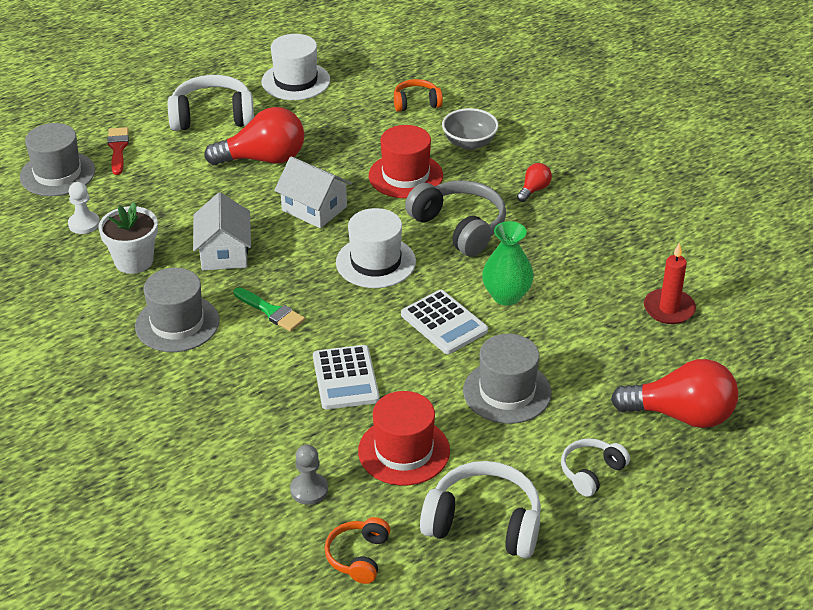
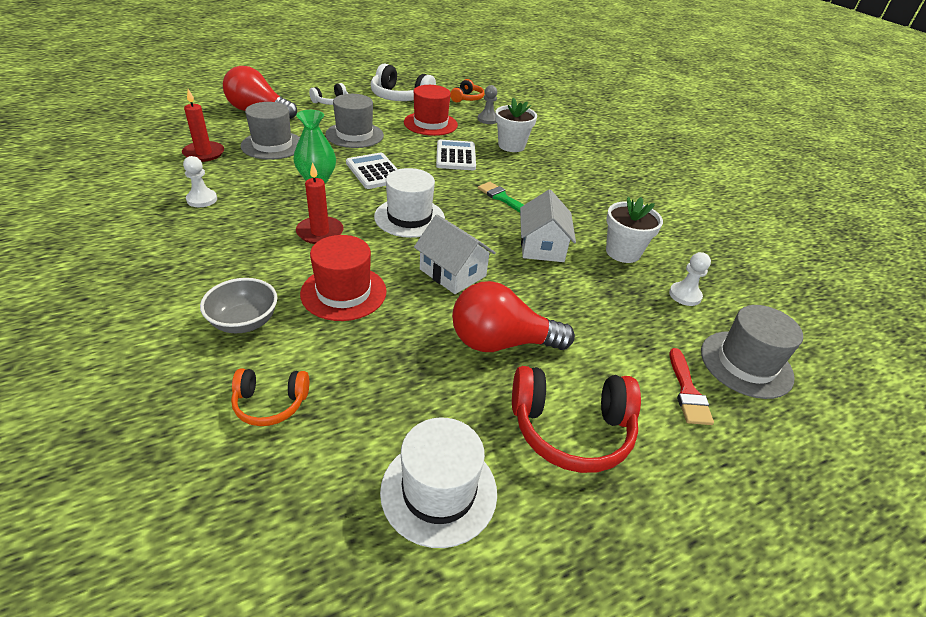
camera: 175 degrees left, 0 degrees up
grey hat [135,268,220,352] -> grey hat moved to [240,102,300,160]
white headphones [168,75,254,131] -> red headphones [512,366,641,473]
grey headphones [405,180,506,257] -> red candle [296,162,344,244]
red light bulb [517,163,552,202] -> none
none -> white pawn [183,156,217,207]
none -> white flower pot [495,97,537,152]

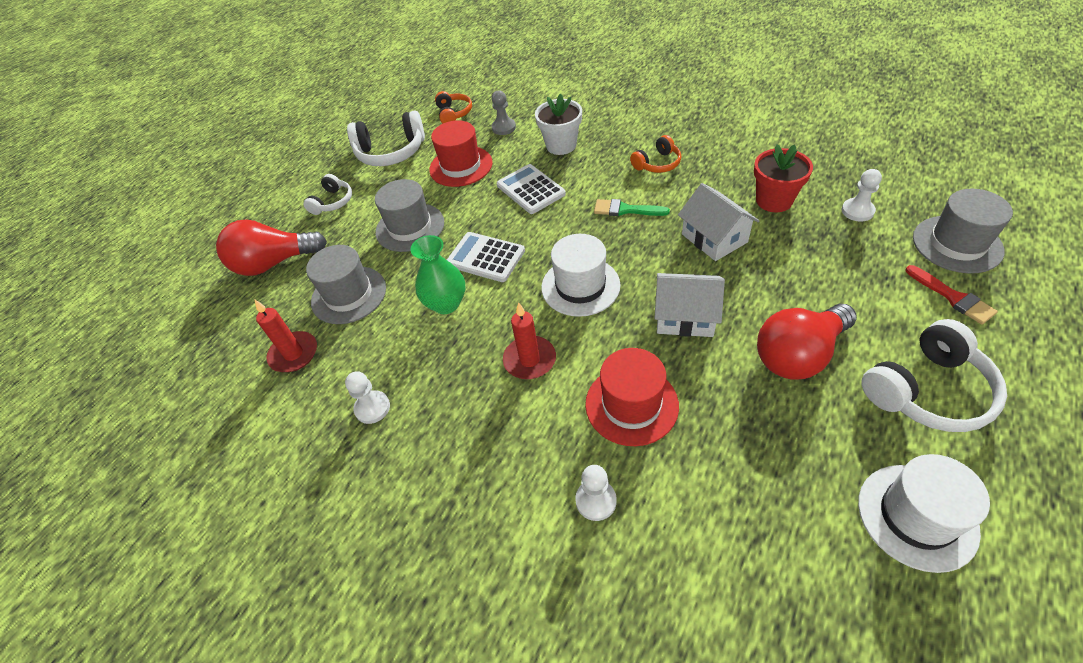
camera: 25 degrees left, 10 degrees up
grey bowl [200,278,277,333] -> white pawn [575,465,617,521]
orange headphones [231,368,309,426] -> orange headphones moved to [630,135,681,173]
red headphones [512,366,641,473] -> white headphones [861,319,1007,432]
white flower pot [606,197,663,263] -> red flower pot [754,144,813,212]

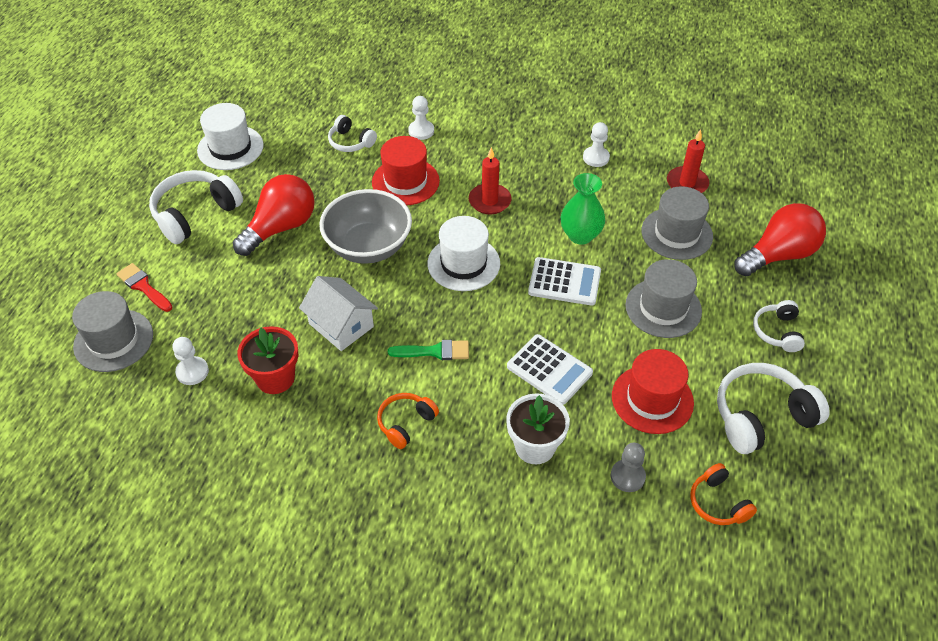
camera: 160 degrees right, 0 degrees up
white house [654,273,725,337] -> grey bowl [319,189,412,264]
none -> white headphones [328,115,377,152]

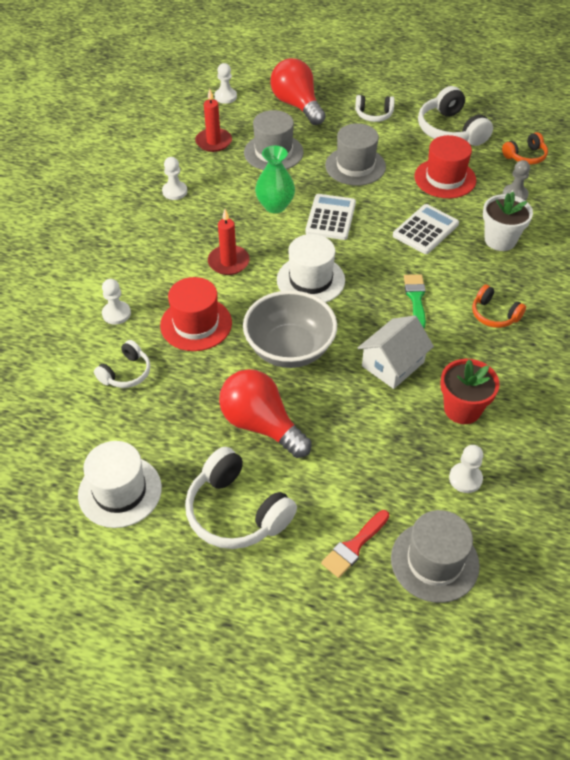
camera: 90 degrees left, 0 degrees up
none -> white pawn [215,63,237,104]

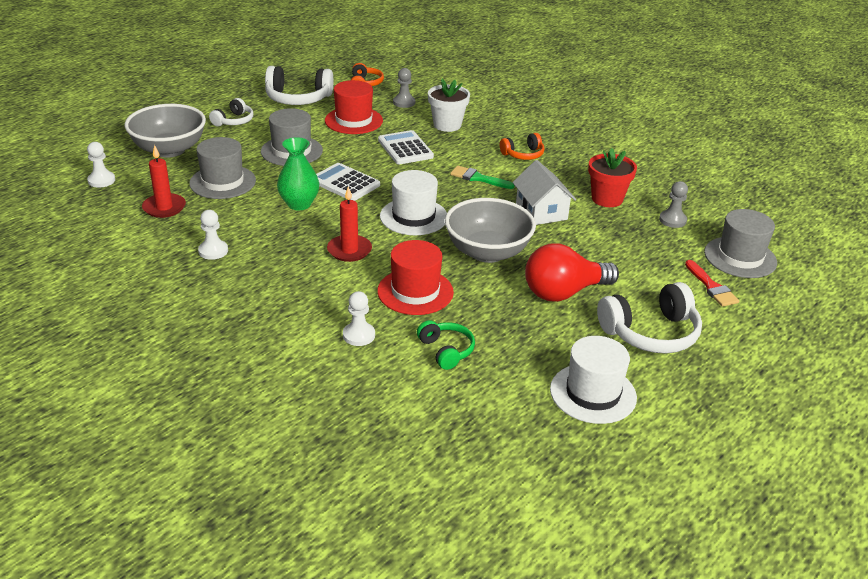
camera: 65 degrees left, 15 degrees down
white headphones [94,340,150,388] -> green headphones [417,320,475,370]
red light bulb [270,58,326,125] -> grey bowl [124,104,206,158]
white pawn [449,445,483,493] -> grey pawn [659,181,688,228]

